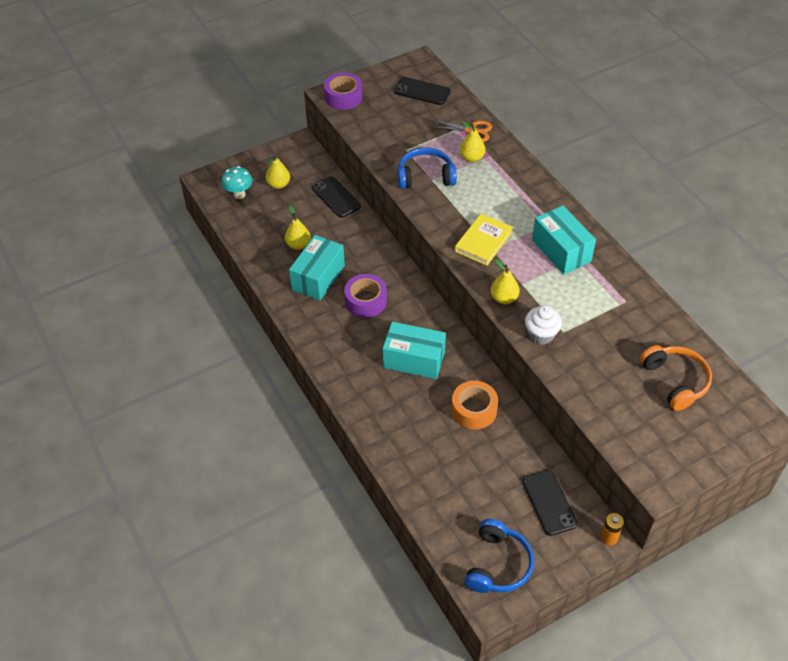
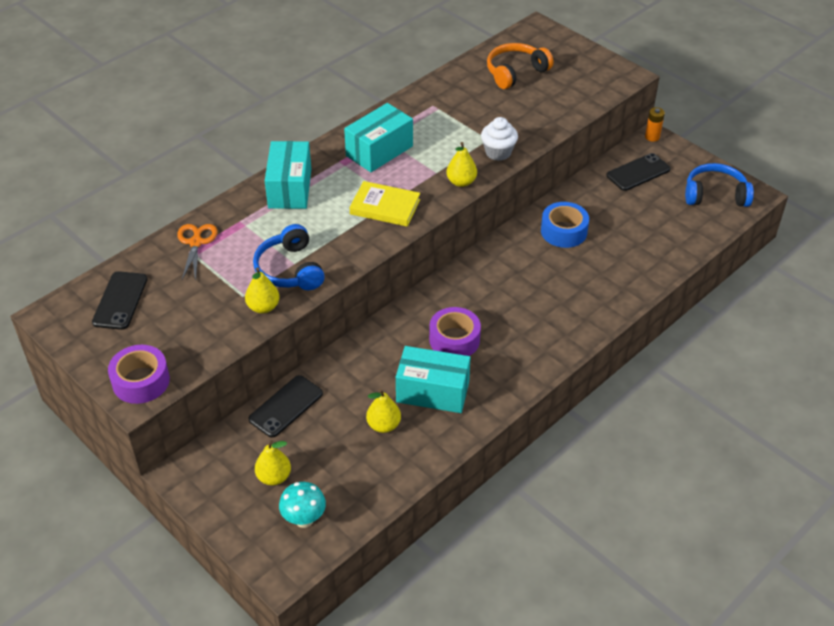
camera: 105 degrees left, 5 degrees down
turquoise box [383,322,446,379] -> turquoise box moved to [265,141,311,209]
orange tape [451,381,498,429] -> blue tape [541,202,589,248]
yellow pear [460,121,486,162] -> yellow pear moved to [245,267,280,314]

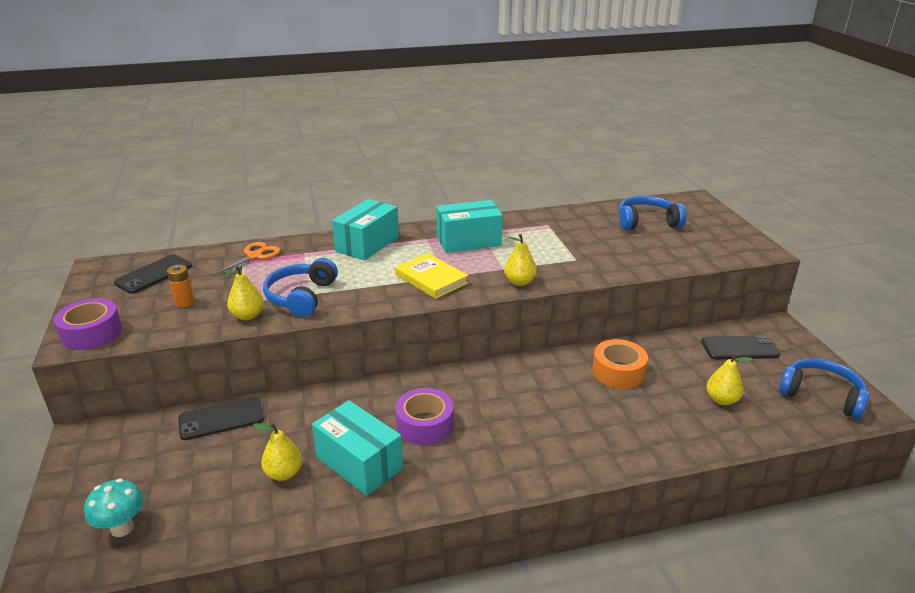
camera: 30 degrees right, 15 degrees down
yellow pear [255,440,291,486] -> yellow pear moved to [706,353,753,405]
white cupcake [481,117,518,161] -> none
orange headphones [487,43,554,89] -> blue headphones [618,196,686,230]
blue tape [541,202,589,248] -> orange tape [592,339,648,389]
orange battery [645,107,665,142] -> orange battery moved to [167,265,194,308]

